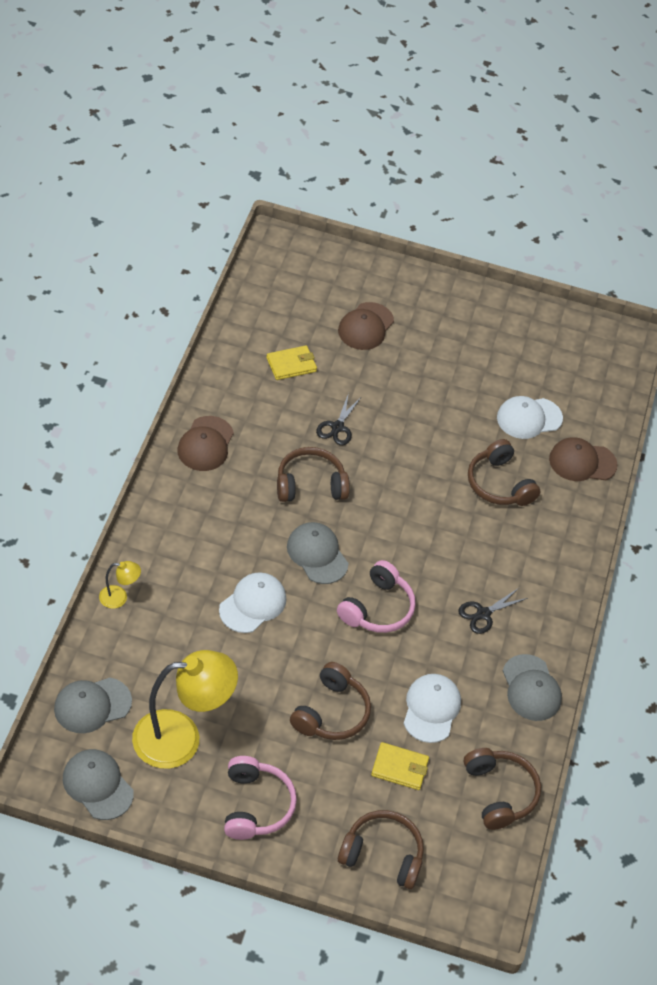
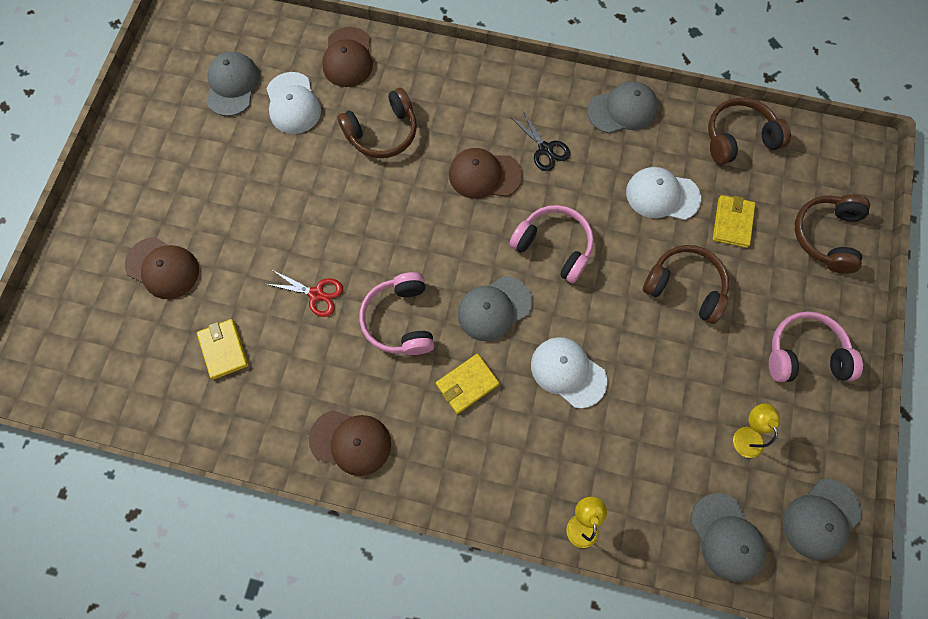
camera: 85 degrees left, 20 degrees up
yellow lamp [132,650,238,769] -> yellow lamp [733,404,780,458], size x0.44
brown headphones [277,447,350,502] -> pink headphones [359,272,434,355]
black scissors [316,393,362,445] -> red scissors [267,270,343,317]
none -> grey cap [206,52,260,116]
none -> yellow wallet [436,354,500,414]
none -> brown cap [449,148,523,199]

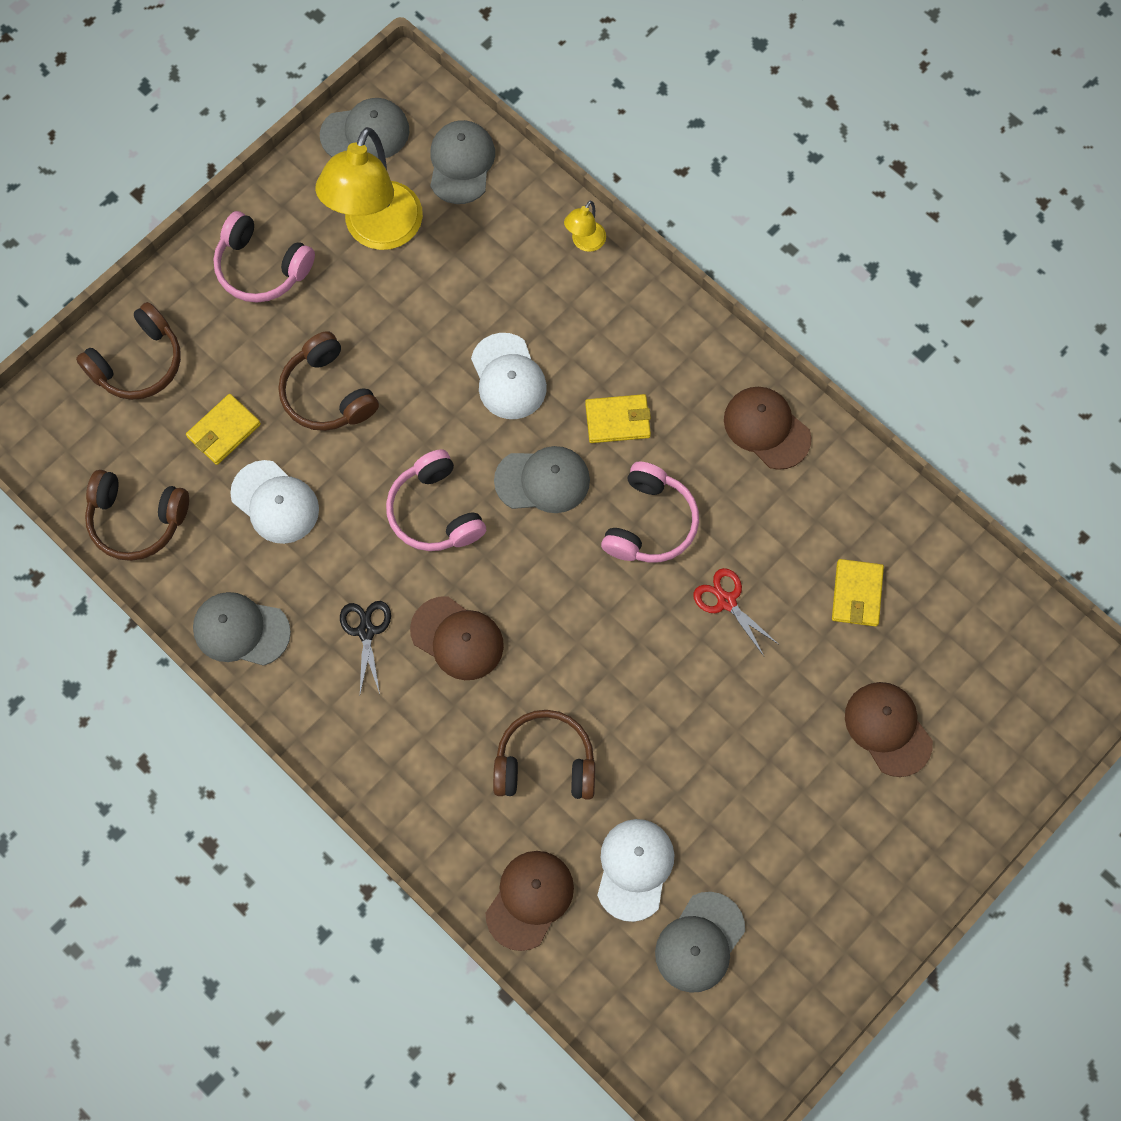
camera: 150 degrees left, 0 degrees up
yellow lamp [733,404,780,458] -> yellow lamp [315,127,423,250], size x2.29

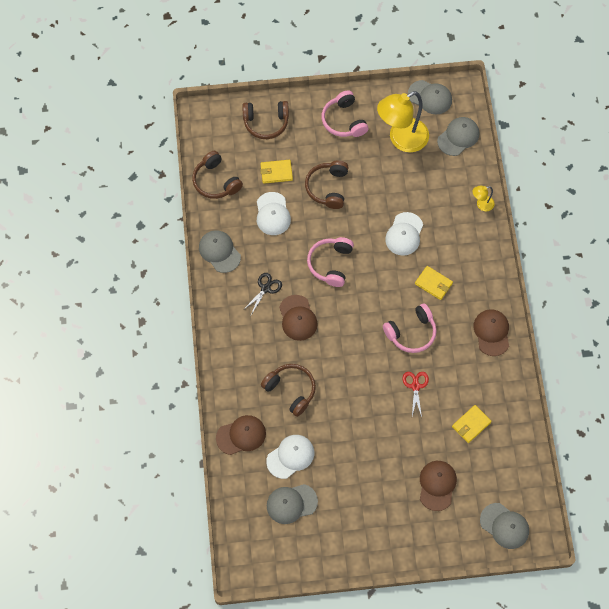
camera: 40 degrees right, 5 degrees down
grey cap [494,446,590,513] -> grey cap moved to [480,503,529,549]

